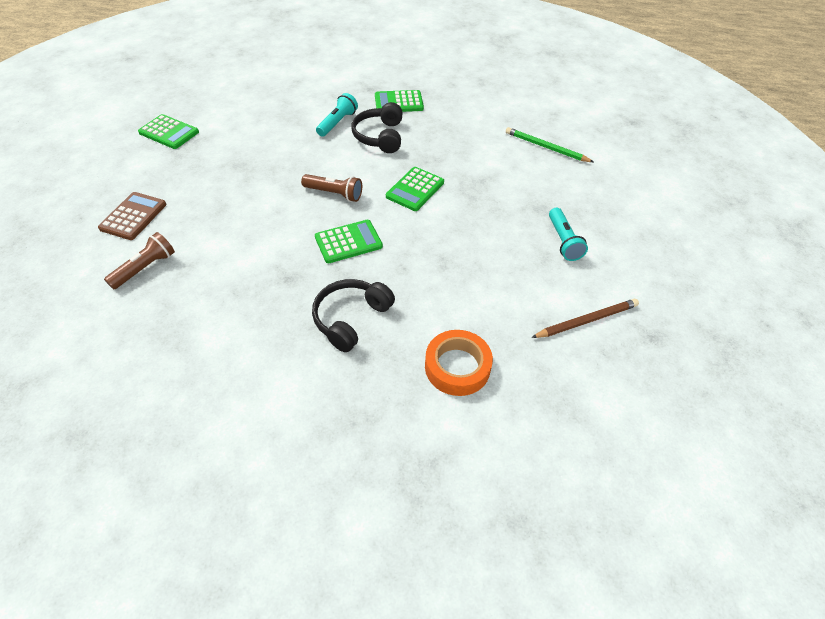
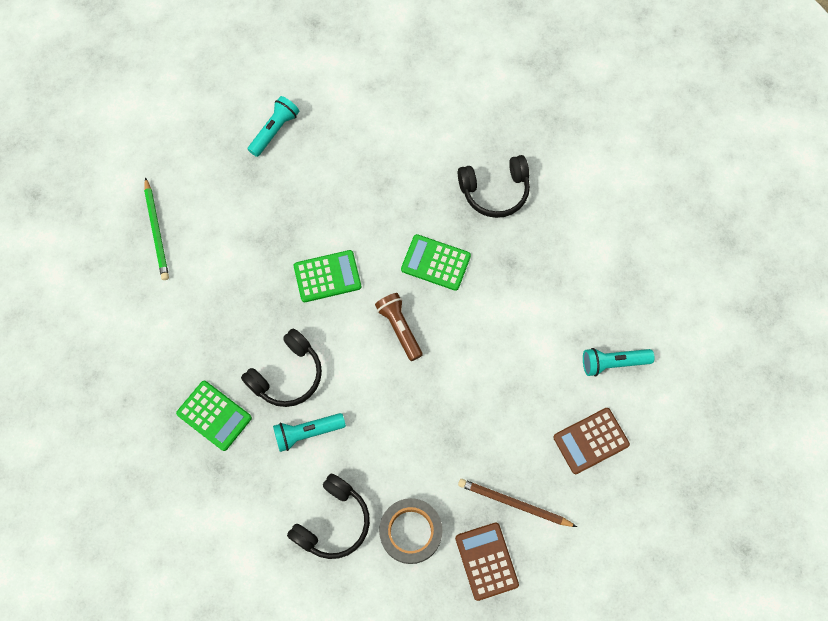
camera: 135 degrees left, 20 degrees up
brown flashlight [104,232,175,289] -> turquoise flashlight [583,348,655,376]
green calculator [138,114,199,149] -> brown calculator [455,523,519,601]
orange tape [425,330,493,396] -> none
brown pencil [531,299,639,338] -> brown pencil moved to [458,479,577,527]
none -> black headphones [287,474,370,559]
none -> grey tape [379,498,442,564]

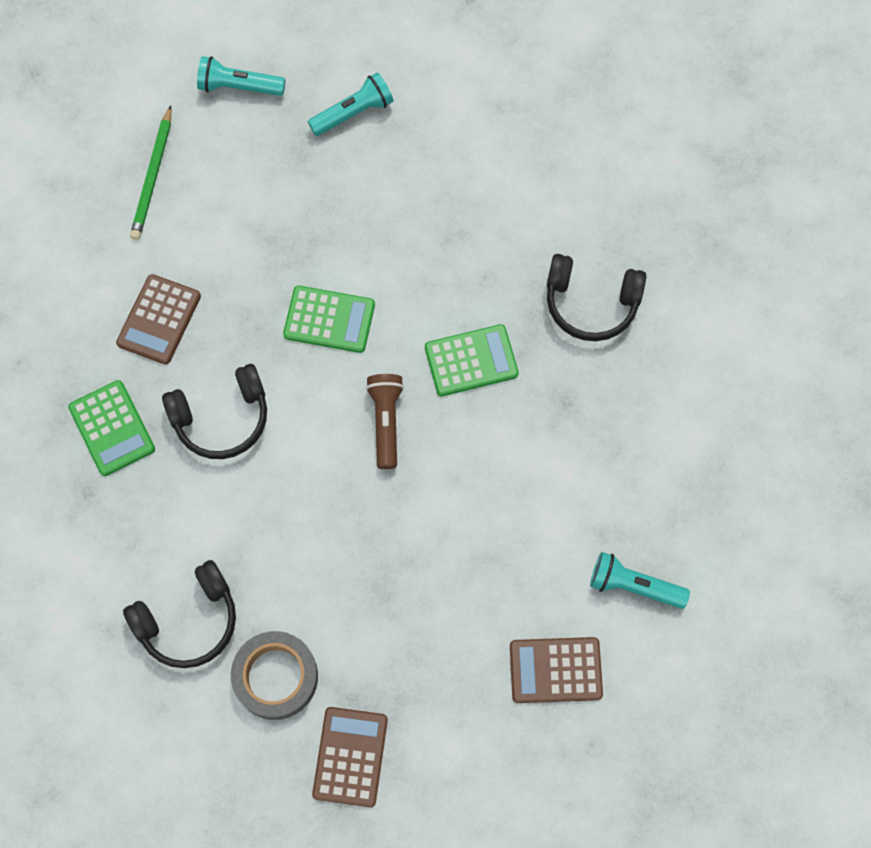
camera: 25 degrees right, 0 degrees up
turquoise flashlight [273,413,346,452] -> turquoise flashlight moved to [197,56,285,96]
green calculator [401,234,471,291] -> green calculator turned 120 degrees clockwise [425,324,519,396]
brown pencil [458,479,577,527] -> none
none -> brown calculator [116,274,201,364]

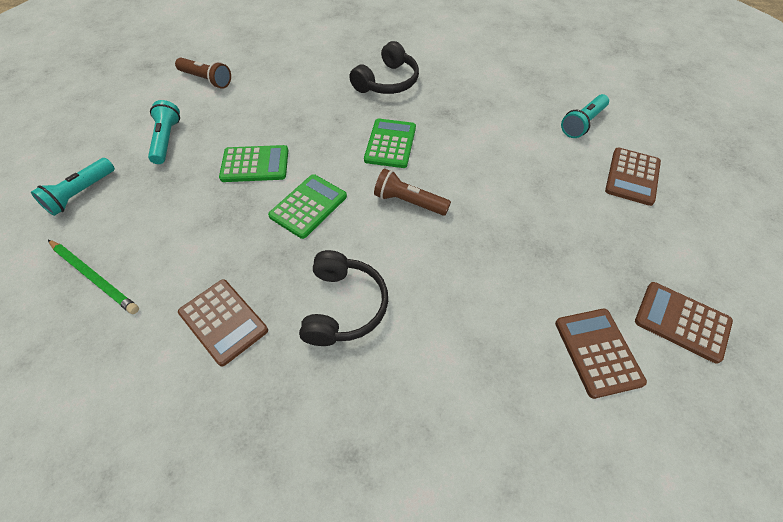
camera: 65 degrees left, 15 degrees down
green calculator [68,380,155,476] -> green calculator moved to [219,145,288,182]
black headphones [123,560,236,668] -> none
grey tape [231,631,318,720] -> brown calculator [555,309,647,399]
none -> brown flashlight [175,57,231,89]

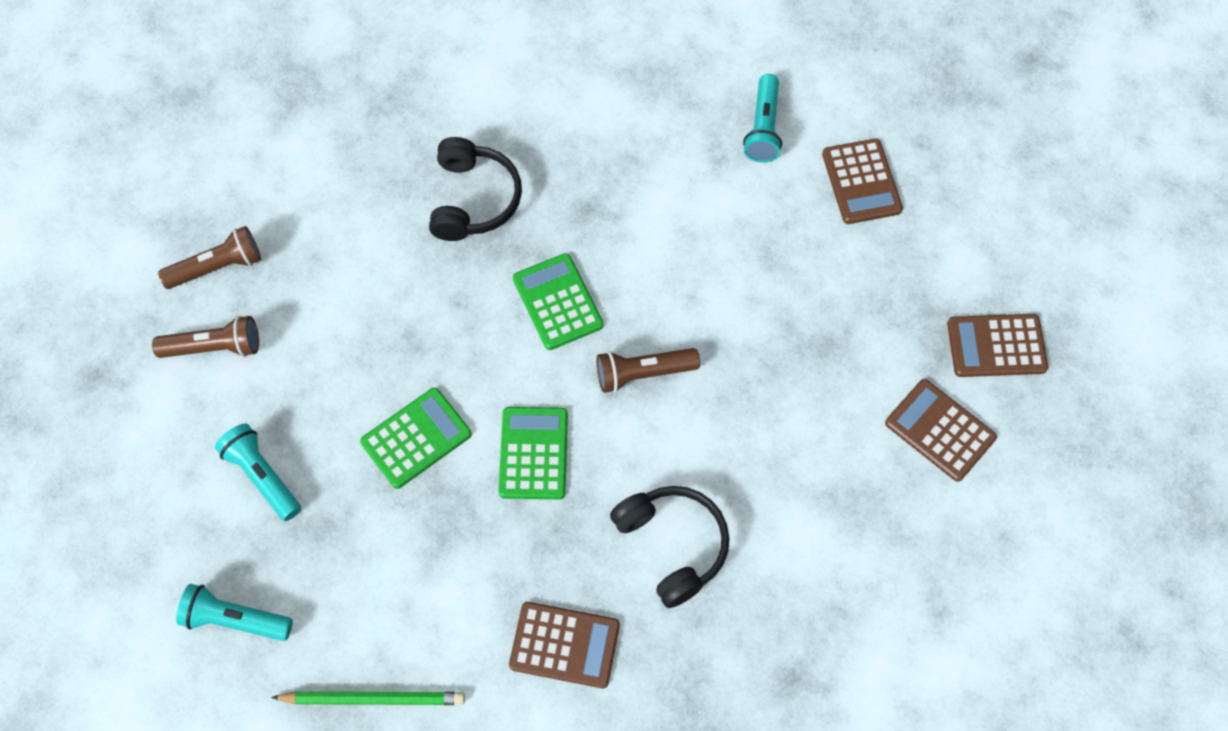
camera: 35 degrees left, 10 degrees up
turquoise flashlight [31,158,115,216] -> turquoise flashlight turned 105 degrees clockwise [176,584,293,641]
none -> brown flashlight [158,226,261,289]

